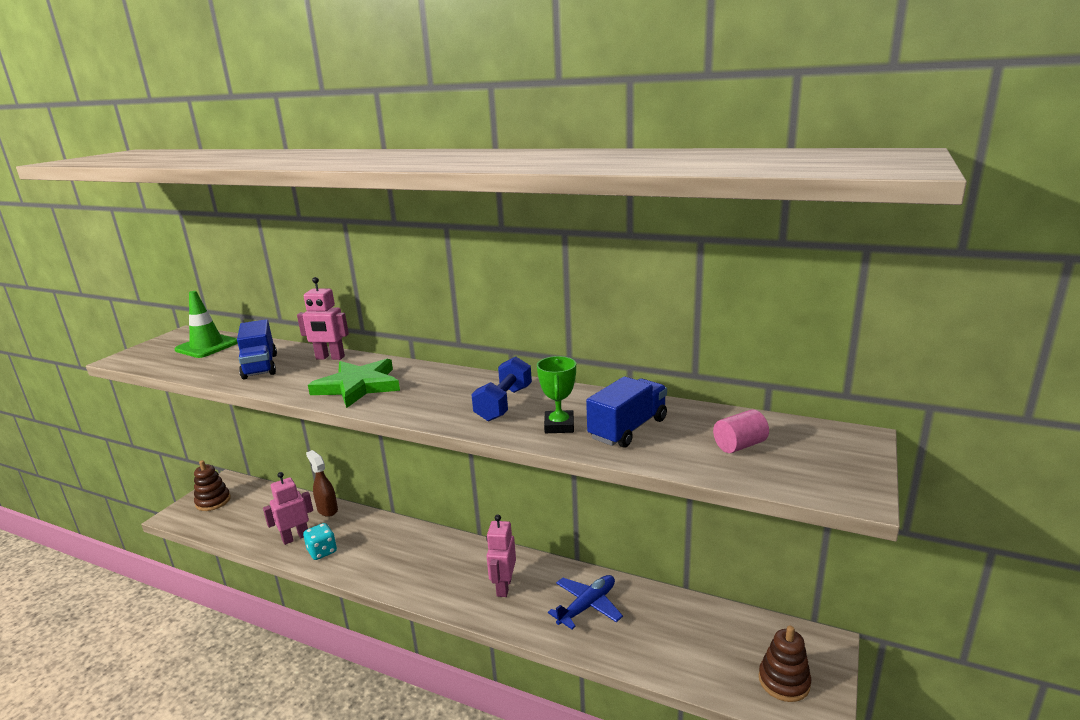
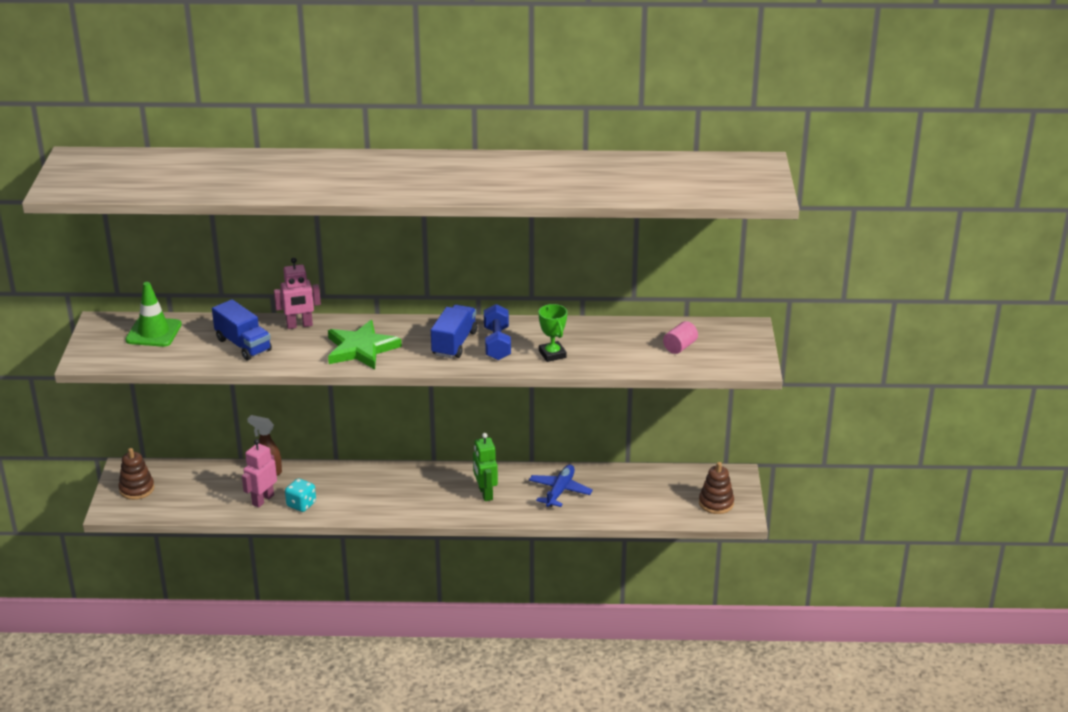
camera: 25 degrees left, 10 degrees up
pink robot [486,515,516,597] -> green robot [473,433,498,501]
blue truck [586,376,667,448] -> blue truck moved to [431,305,477,358]

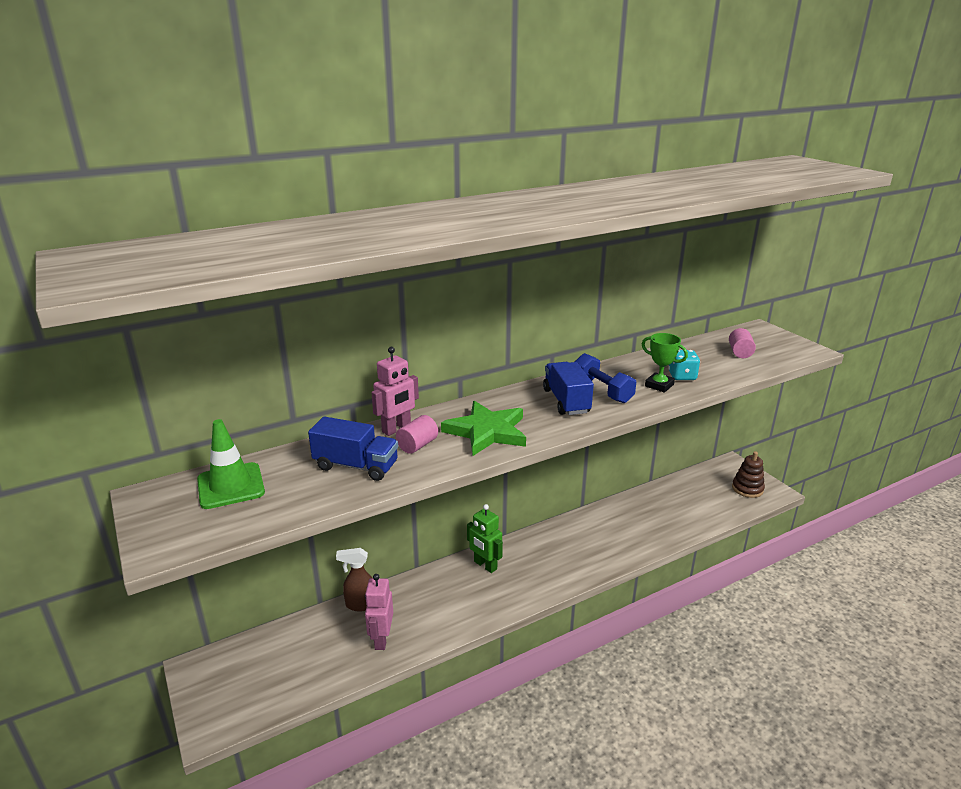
camera: 30 degrees left, 5 degrees down
brown stacking toy [118,448,154,500] -> none
turquoise dice [285,478,316,512] -> turquoise dice moved to [668,350,700,380]
green robot [473,433,498,501] -> green robot moved to [467,504,503,573]
blue plane [529,465,593,507] -> none
none -> pink cylinder [396,415,438,454]

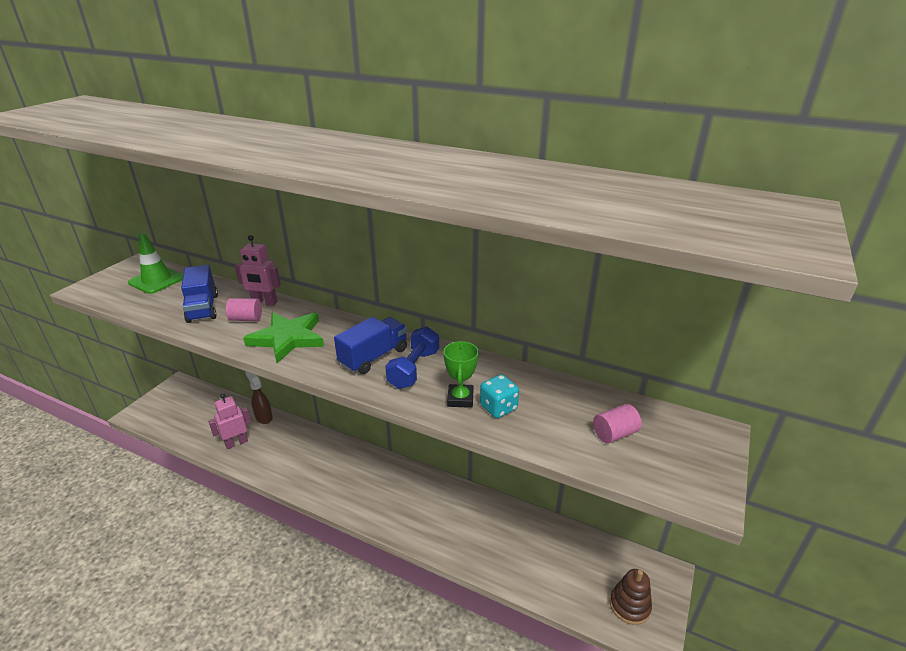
camera: 55 degrees right, 5 degrees up
green robot [467,504,503,573] -> none

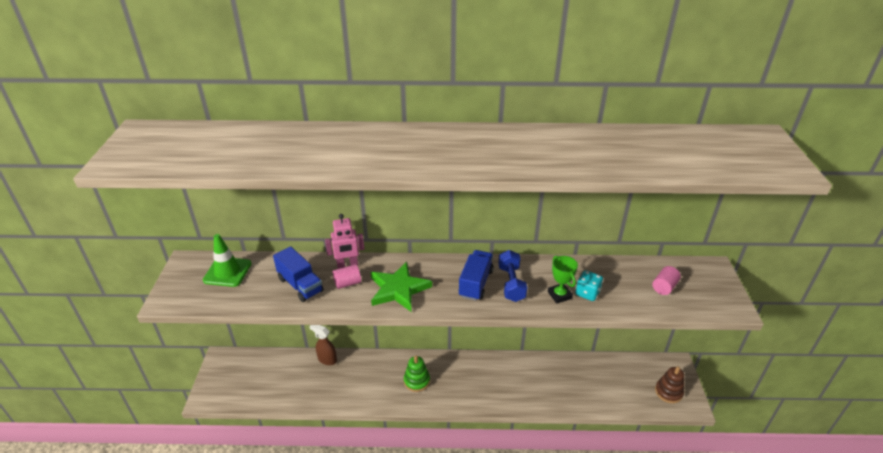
camera: 25 degrees left, 5 degrees up
pink robot [208,393,251,449] -> none
none -> green stacking toy [404,355,430,392]

